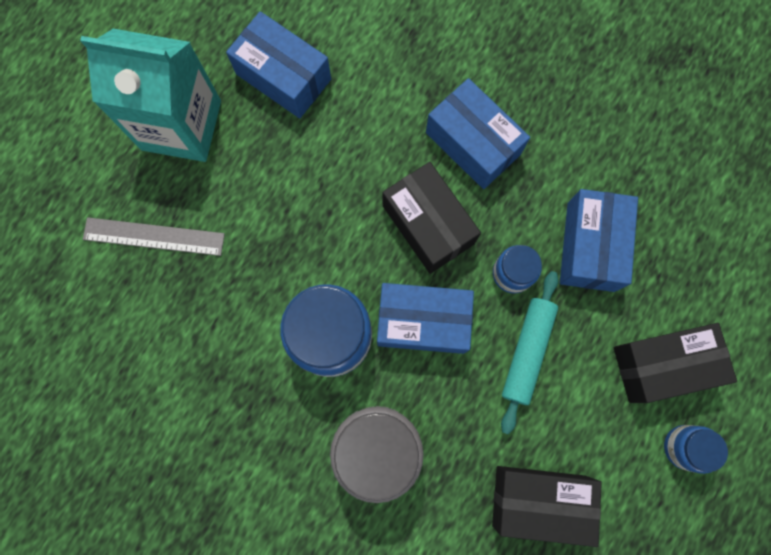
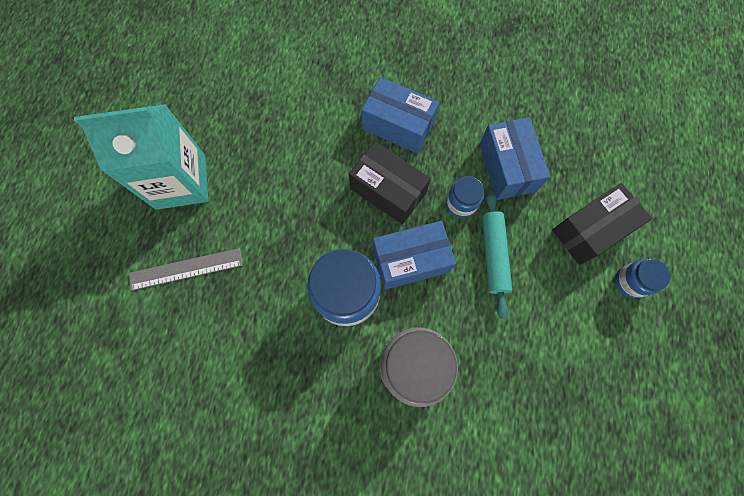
camera: 20 degrees left, 5 degrees down
blue box [226,11,331,118] -> none
black box [492,466,602,547] -> none

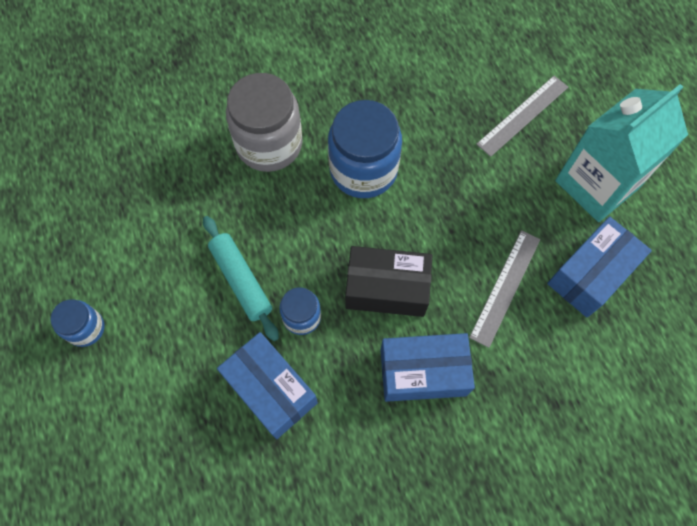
camera: 150 degrees right, 5 degrees down
blue box [373,221,456,290] -> blue box moved to [547,217,652,318]
black box [552,183,652,265] -> none
none -> grey ruler [469,230,540,348]

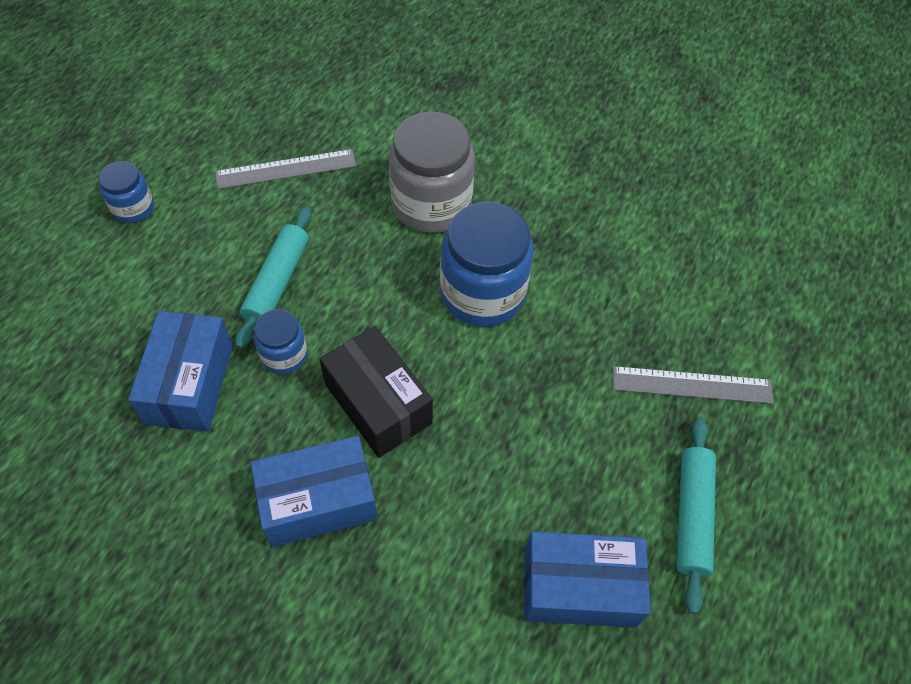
camera: 45 degrees right, 10 degrees down
blue box [380,333,475,402] -> blue box turned 60 degrees counterclockwise [250,436,378,547]
grey ruler [469,230,540,348] -> grey ruler moved to [215,149,356,189]
turquoise carton [555,84,688,222] -> turquoise rolling pin [676,418,716,614]

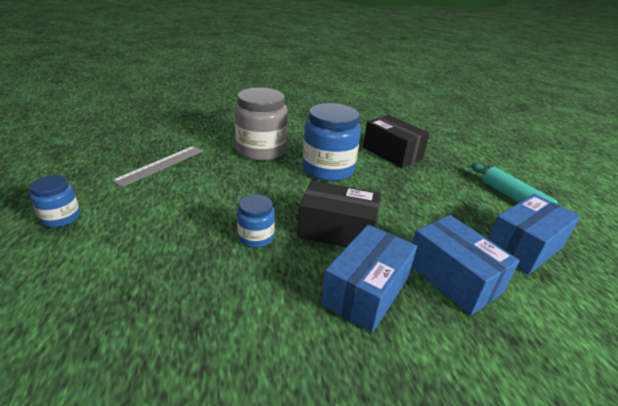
camera: 40 degrees left, 25 degrees down
blue box [128,311,233,431] -> blue box moved to [412,215,520,315]
turquoise rolling pin [235,206,312,349] -> none
grey ruler [612,366,774,404] -> none
none -> black box [363,115,430,168]

